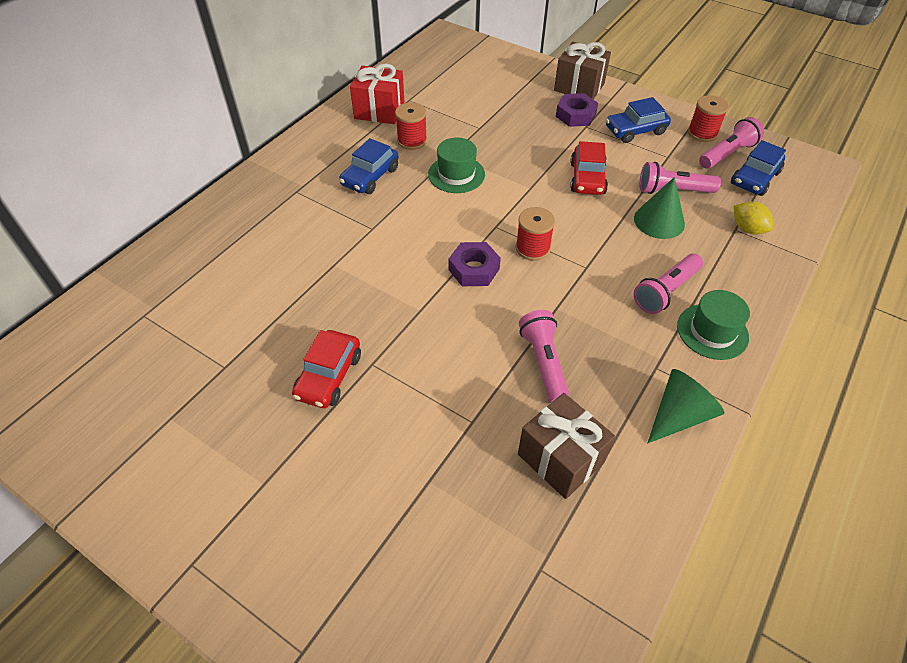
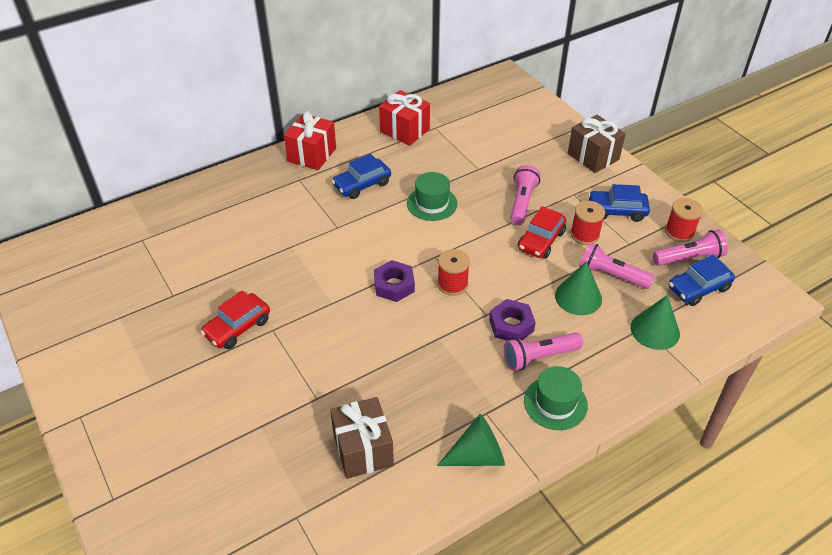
camera: 25 degrees right, 5 degrees down
red spool [395,102,427,150] -> red spool moved to [570,201,605,245]
pink flashlight [519,310,570,403] -> pink flashlight moved to [510,165,540,225]
purple nut [556,93,598,127] -> purple nut moved to [489,299,536,341]
yellow lemon [734,201,773,235] -> green cone [631,295,680,350]
none -> red gift [284,111,336,170]

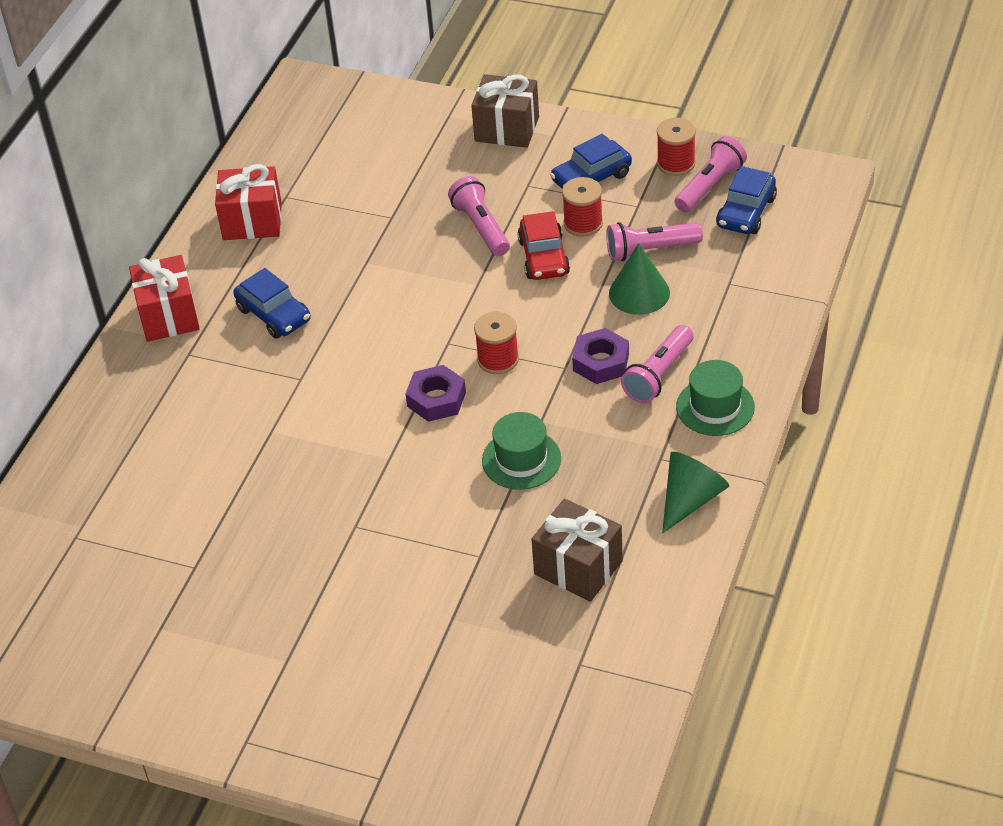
camera: 35 degrees left, 0 degrees up
red car [201,291,270,349] -> none
blue car [332,154,391,199] -> blue car turned 60 degrees counterclockwise [233,268,311,339]
green hat [407,172,458,221] -> green hat moved to [482,412,561,490]
green cone [631,295,680,350] -> none

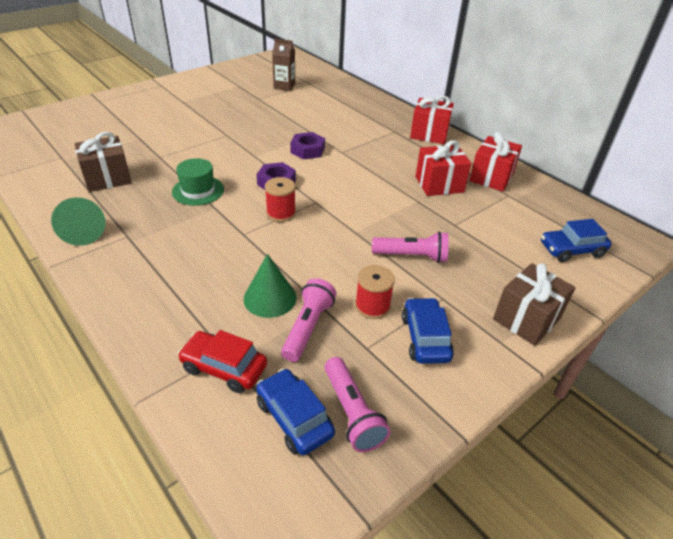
camera: 115 degrees right, 5 degrees down
blue car [233,268,311,339] -> blue car moved to [541,219,611,262]
red car [517,211,570,280] -> red car moved to [178,330,267,393]
purple nut [572,328,629,384] -> purple nut moved to [290,132,325,160]
pink flashlight [621,325,694,403] -> none
red spool [657,118,696,176] -> none
green hat [676,360,755,436] -> none
none -> brown carton [272,39,295,91]
none -> red gift [415,140,471,196]

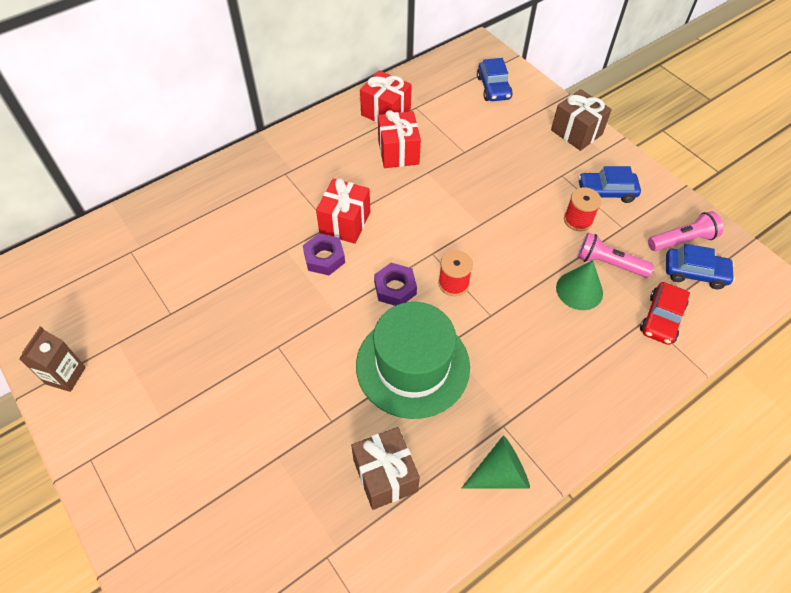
camera: 85 degrees left, 15 degrees up
green hat [172,158,224,206] -> green hat [356,302,470,419], size x1.88
blue car [256,369,335,455] -> blue car turned 135 degrees counterclockwise [666,244,735,289]
brown carton [272,39,295,91] -> brown carton moved to [19,327,86,392]
pink flashlight [372,231,449,263] -> none
red gift [410,96,454,144] -> red gift moved to [316,178,370,244]

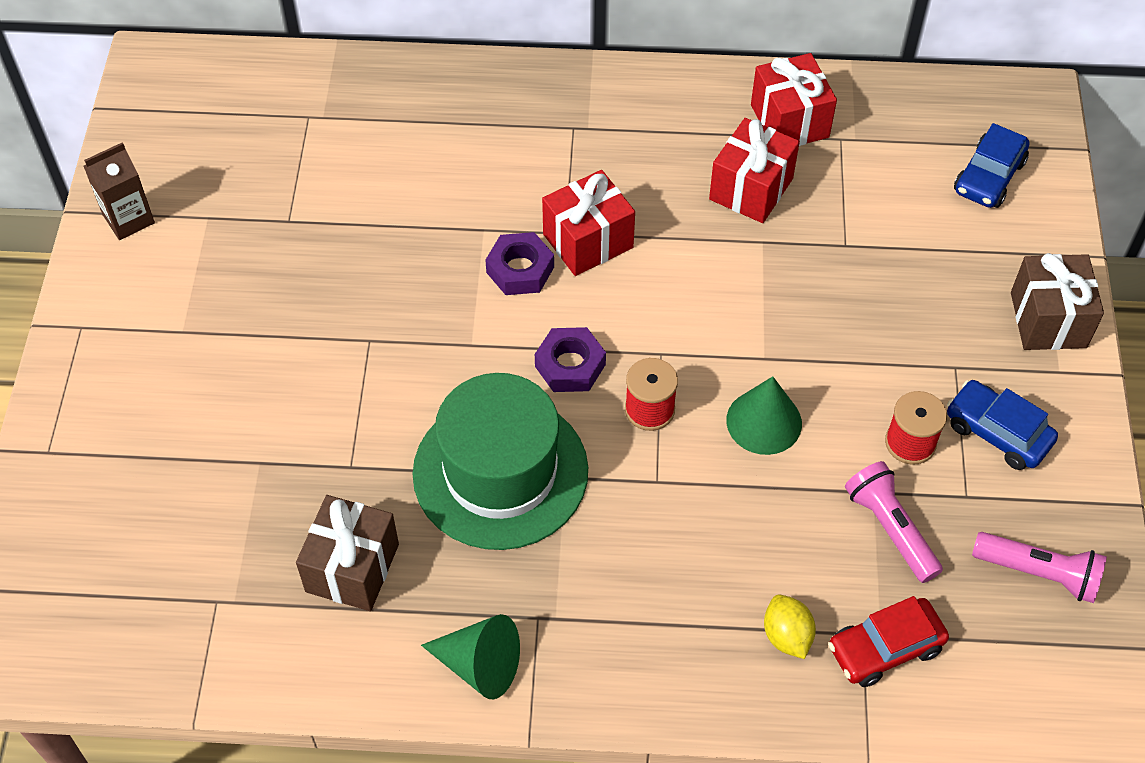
camera: 40 degrees right, 0 degrees up
green cone [556,260,603,310] -> green cone moved to [726,376,802,455]
blue car [666,244,735,289] -> none
none -> yellow lemon [764,595,816,659]

